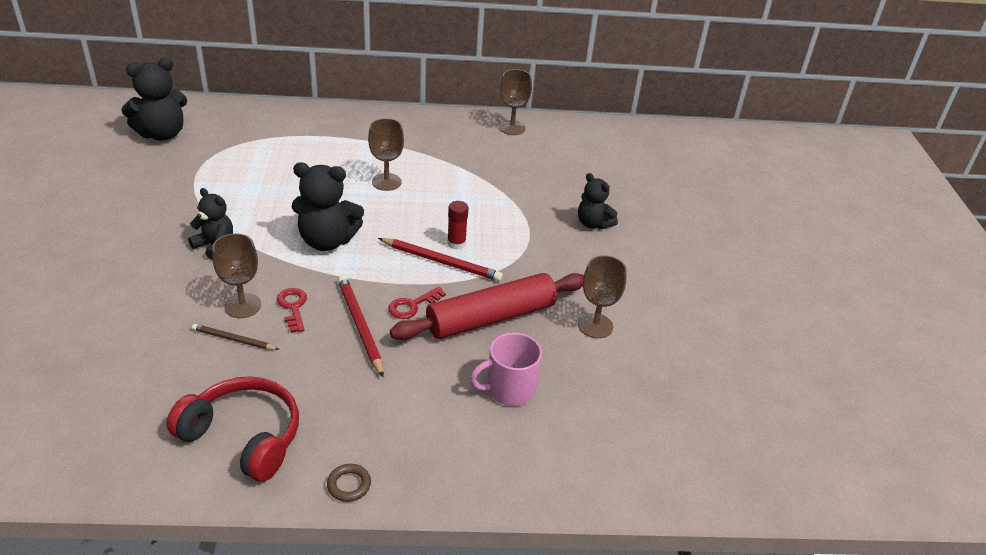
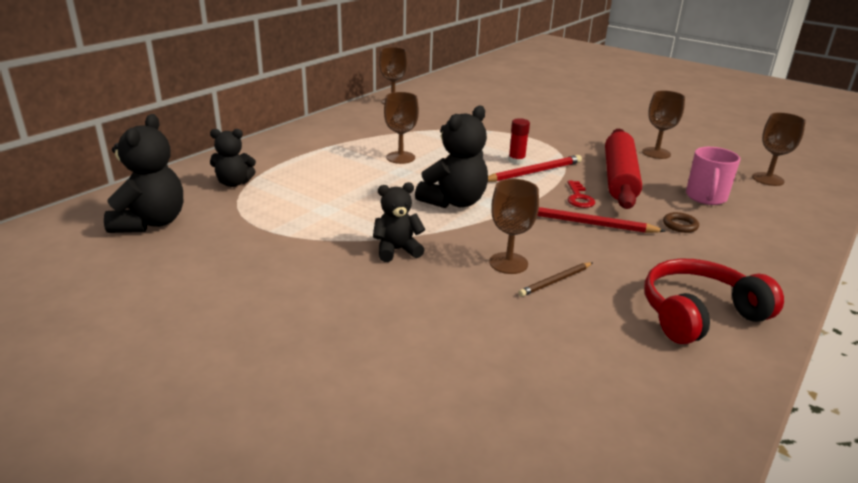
camera: 50 degrees left, 10 degrees down
red key [277,288,307,333] -> none
brown ring [327,464,371,502] -> brown ring moved to [663,212,699,233]
black teddy bear [578,173,618,229] -> black teddy bear moved to [210,129,256,187]
none -> brown goblet [752,112,806,186]

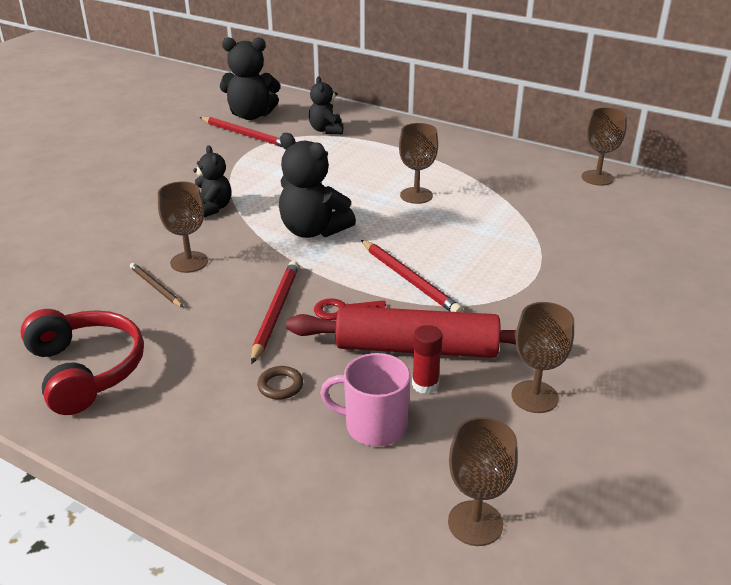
camera: 85 degrees right, 5 degrees up
red glue stick [508,118,530,165] -> red glue stick moved to [412,325,443,394]
none -> red pencil [199,117,283,147]

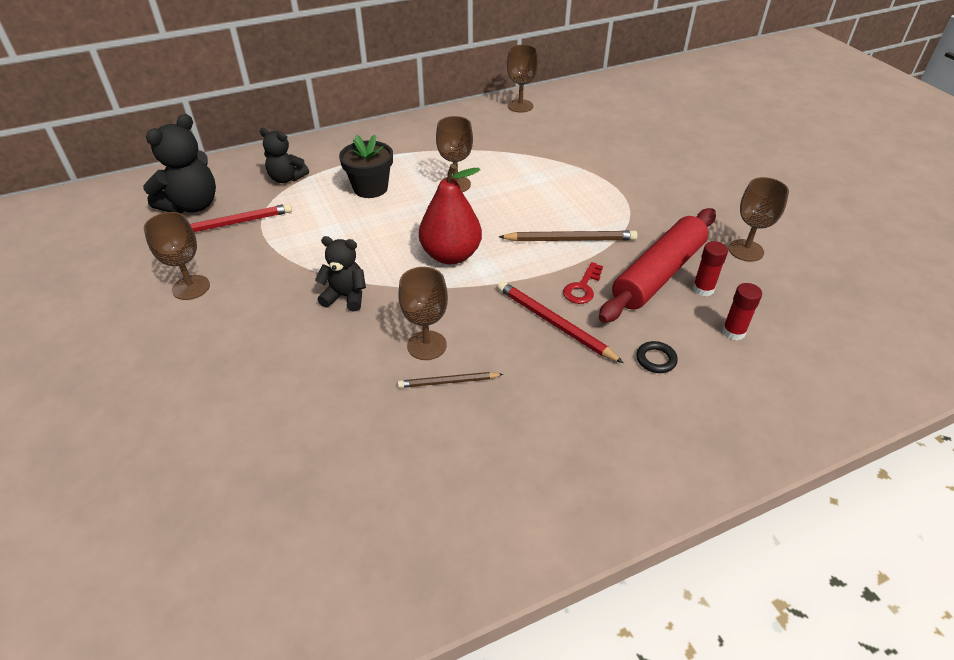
camera: 55 degrees left, 10 degrees up
red headphones [20,309,144,415] -> none
brown ring [257,366,303,400] -> black ring [636,341,678,373]
black teddy bear [279,133,356,238] -> red pear [419,164,482,265]
pink mug [320,353,411,446] -> red glue stick [722,283,762,340]
red pencil [361,240,463,312] -> brown pencil [499,230,638,241]
brown goblet [448,417,518,546] -> brown goblet moved to [144,212,210,300]
none -> black flower pot [339,135,393,198]

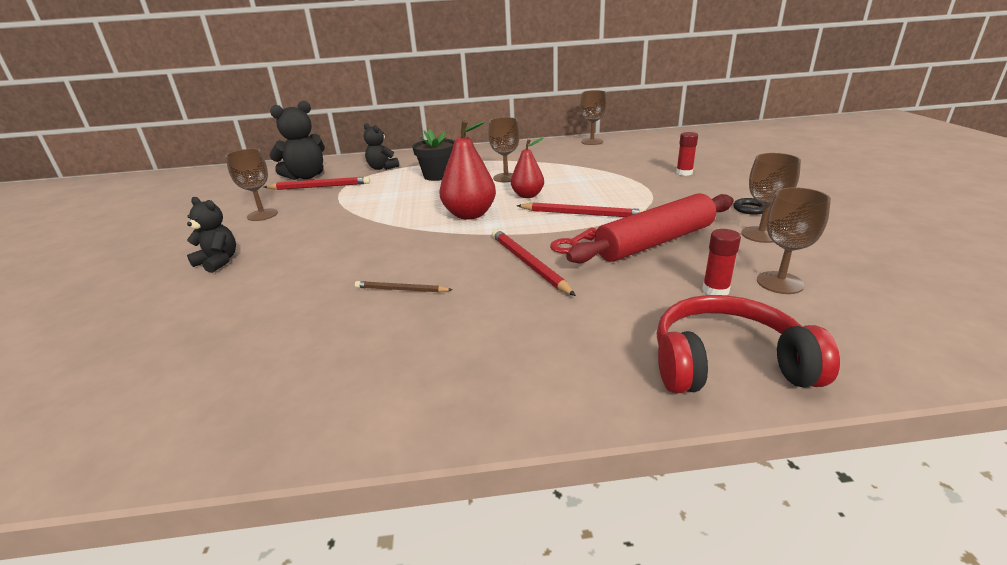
camera: 20 degrees right, 15 degrees down
black teddy bear [315,236,366,311] -> black teddy bear moved to [187,197,236,273]
brown goblet [398,267,448,360] -> brown goblet moved to [757,187,831,294]
brown pencil [499,230,638,241] -> red pencil [517,203,646,217]
black ring [636,341,678,373] -> black ring moved to [733,198,764,215]
red glue stick [692,241,728,296] -> red glue stick moved to [676,132,698,176]
none -> red pear [511,138,544,198]
none -> red headphones [657,295,840,393]

